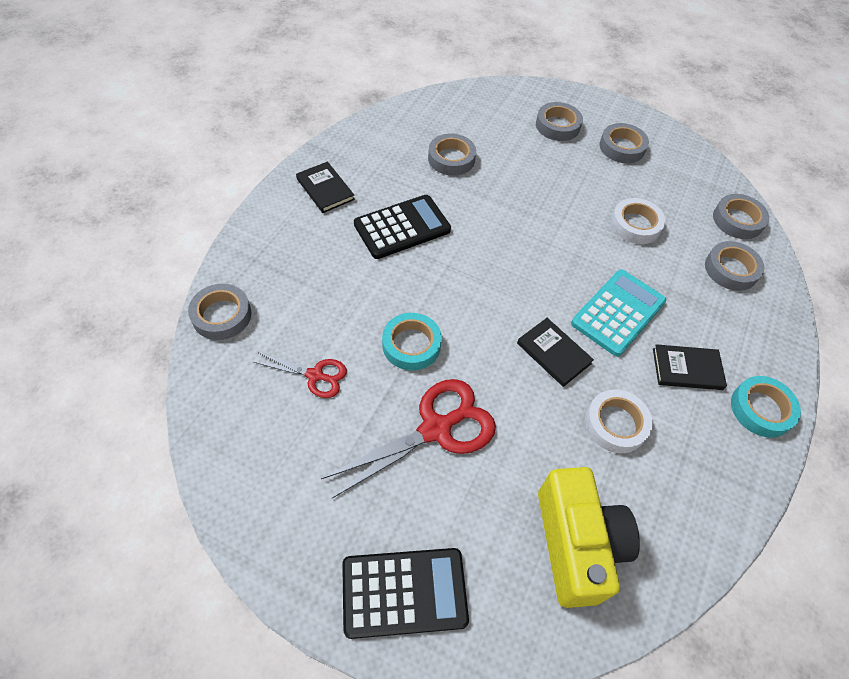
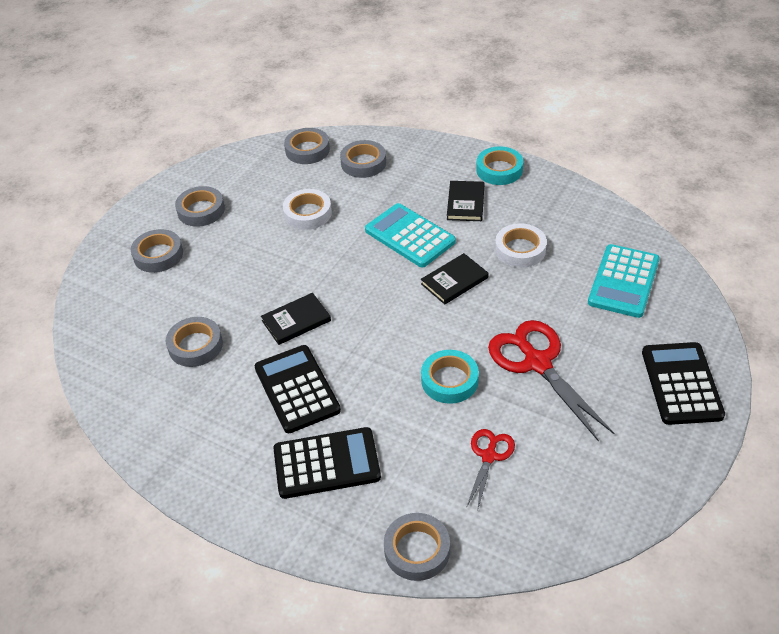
camera: 80 degrees left, 10 degrees down
black book [296,161,355,213] -> black book moved to [261,293,331,345]
yellow camera [538,467,640,608] -> turquoise calculator [588,244,660,318]
none -> black calculator [273,427,381,499]

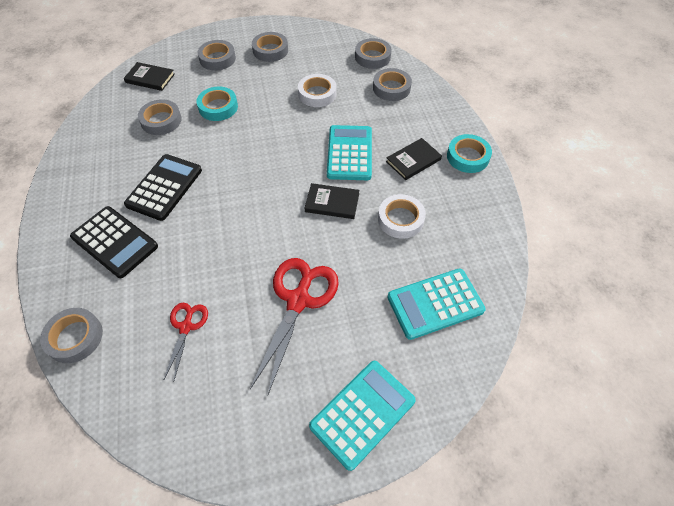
camera: 45 degrees right, 10 degrees up
black book [261,293,331,345] -> black book moved to [124,62,175,91]
turquoise tape [421,350,479,404] -> turquoise tape moved to [196,87,238,121]
red scissors [466,429,515,511] -> red scissors turned 60 degrees counterclockwise [163,303,208,381]
black calculator [642,342,725,425] -> turquoise calculator [309,361,416,471]

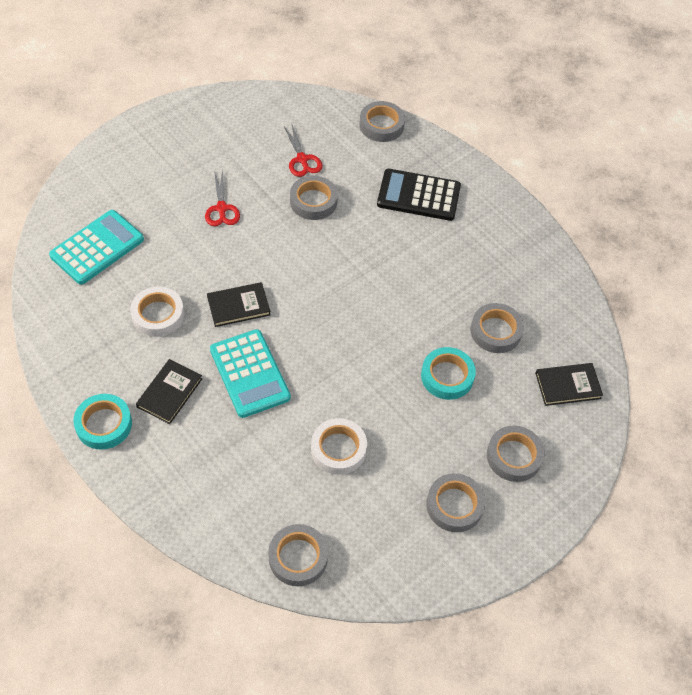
camera: 150 degrees right, 0 degrees up
black calculator [124,154,202,221] -> none
red scissors [250,258,339,394] -> red scissors [205,169,240,226], size x0.55
turquoise calculator [309,361,416,471] -> none
grey tape [373,68,412,101] -> grey tape moved to [290,176,338,220]

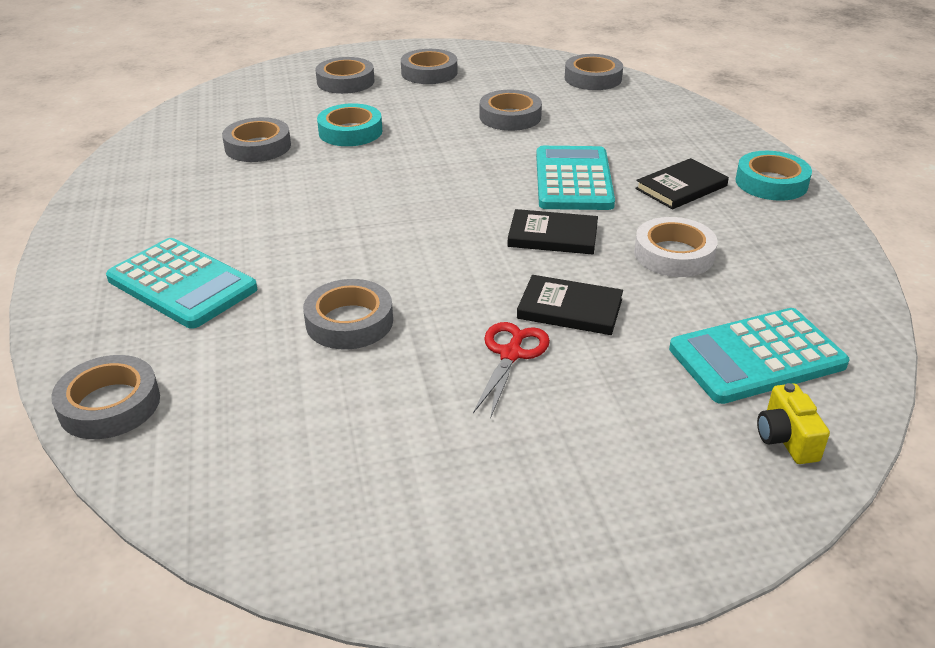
camera: 150 degrees left, 20 degrees down
red scissors [284,125,323,177] -> none
white tape [311,418,367,475] -> grey tape [480,90,542,131]
black calculator [377,169,461,221] -> turquoise calculator [106,238,257,329]
black book [535,363,603,406] -> black book moved to [517,275,623,335]
none -> yellow camera [757,383,830,464]

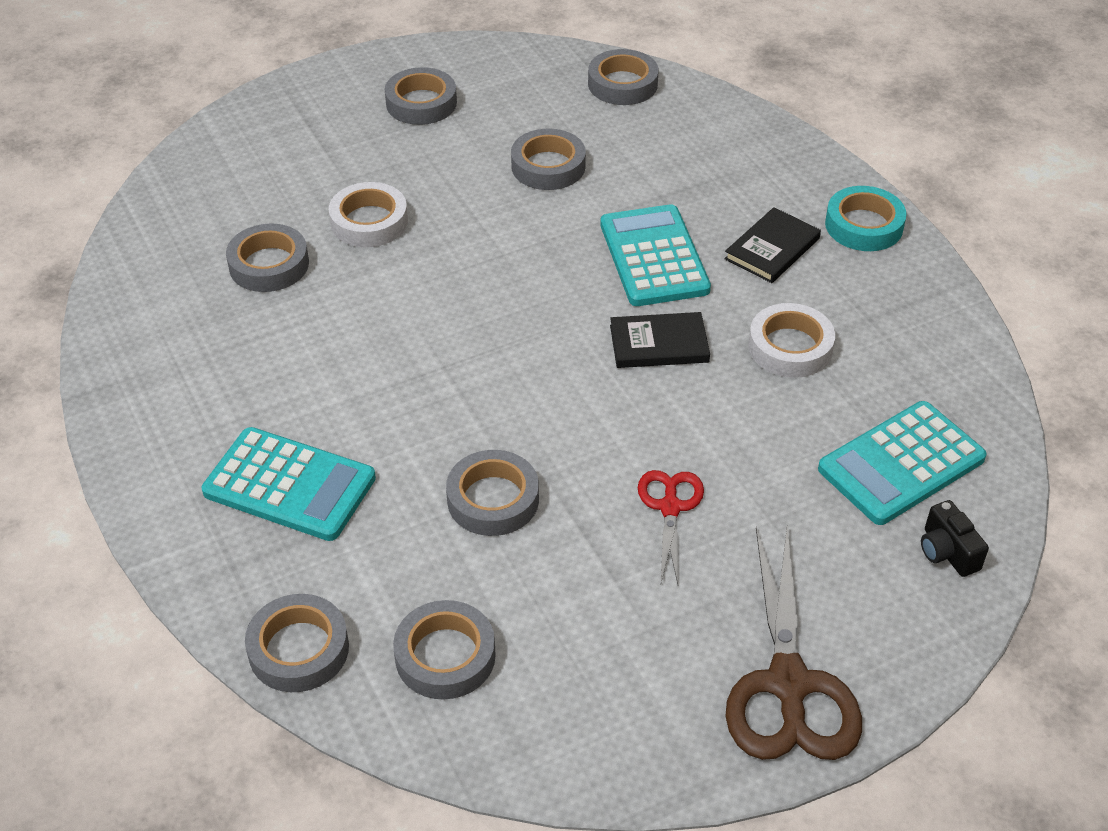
camera: 15 degrees left, 10 degrees up
grey tape [315,57,374,94] -> grey tape moved to [393,600,496,699]
turquoise tape [317,103,382,146] -> white tape [329,182,408,247]
black book [517,275,623,335] -> none
yellow camera [757,383,830,464] -> black camera [921,500,989,577]
none -> brown scissors [725,526,862,760]

